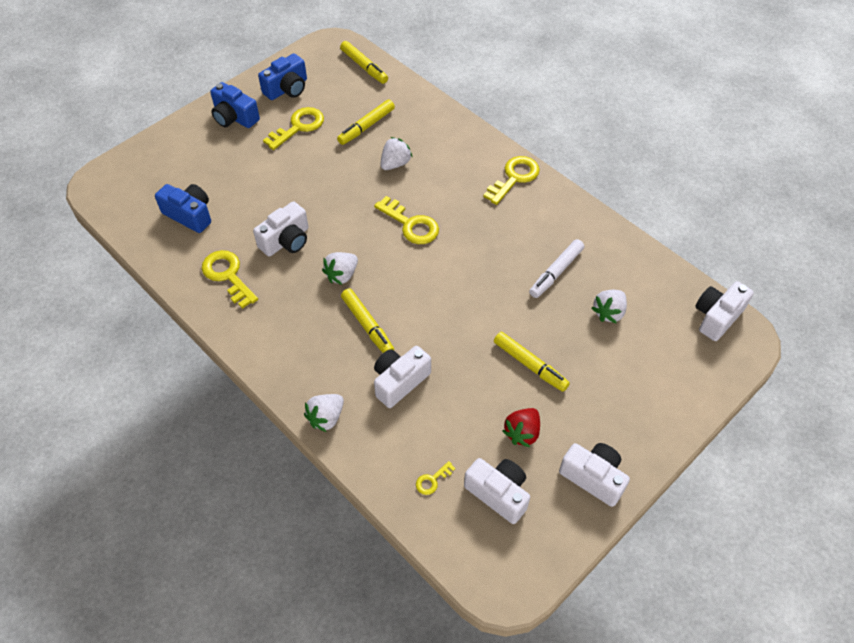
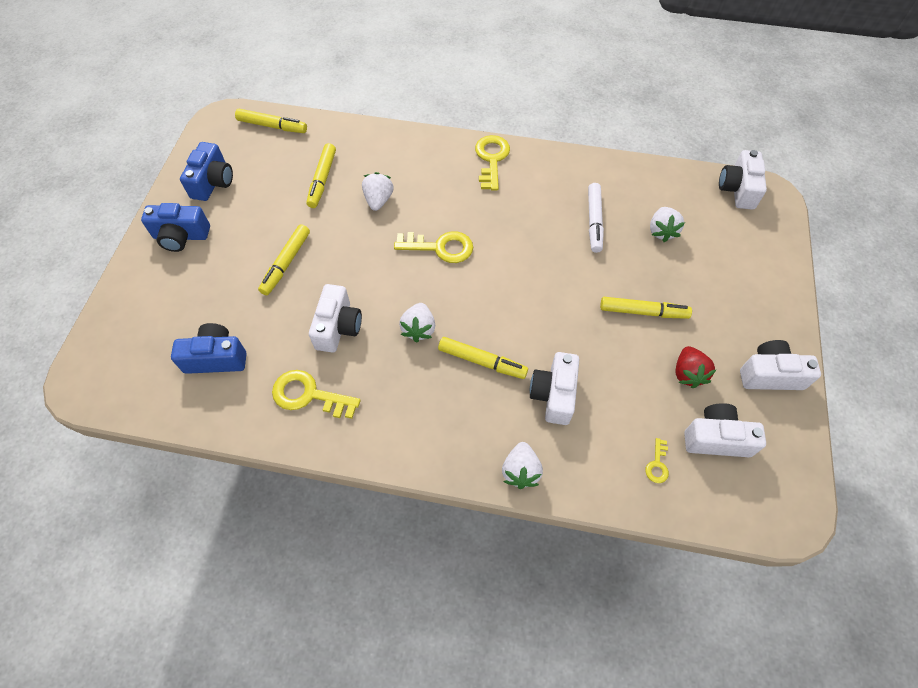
camera: 35 degrees left, 5 degrees up
yellow key [263,107,324,150] -> none
none -> yellow marker [258,224,310,295]

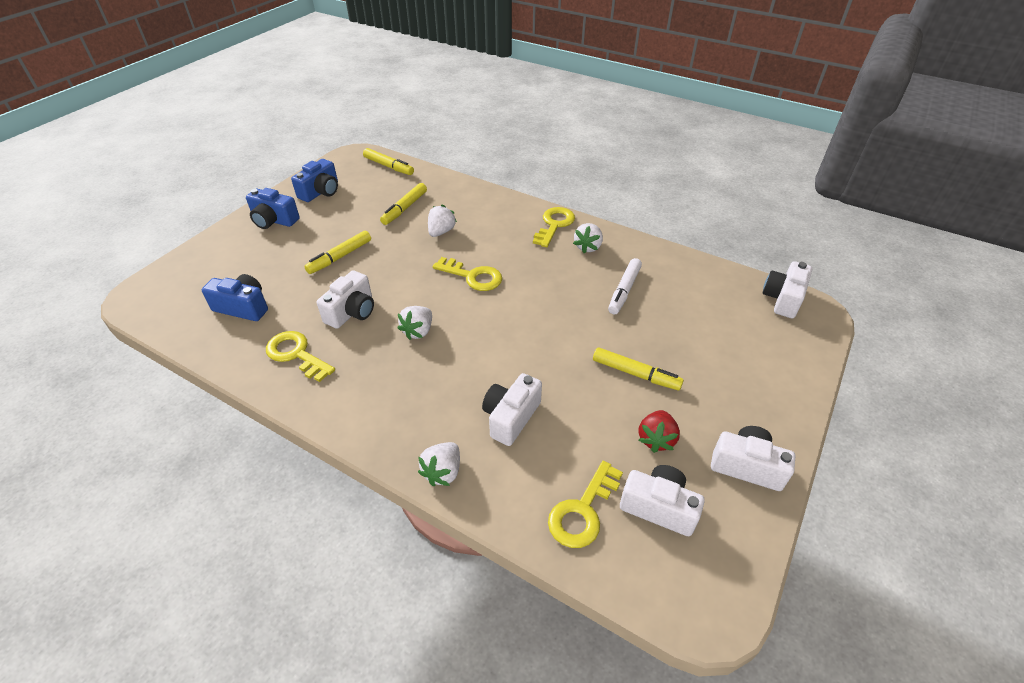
camera: 20 degrees right, 15 degrees down
yellow marker [438,337,528,379] -> none
yellow key [645,438,669,483] -> yellow key [548,461,623,548], size x2.03
white strawberry [650,207,685,242] -> white strawberry moved to [573,223,603,253]

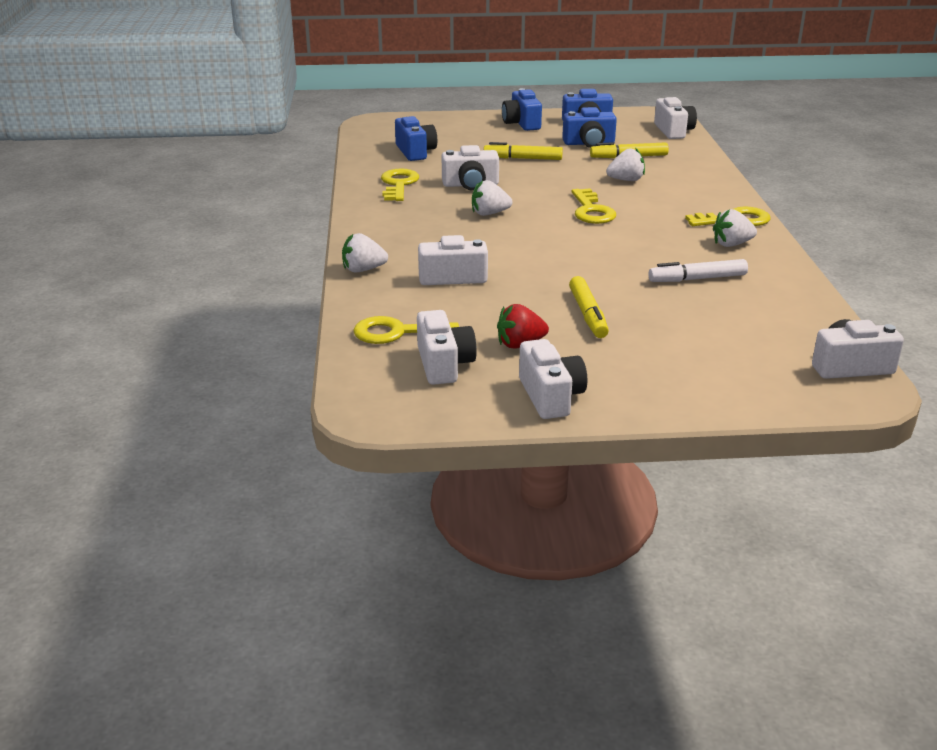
camera: 55 degrees right, 15 degrees down
yellow marker [363,148,414,175] -> white camera [654,97,697,139]
none -> blue camera [562,107,617,148]

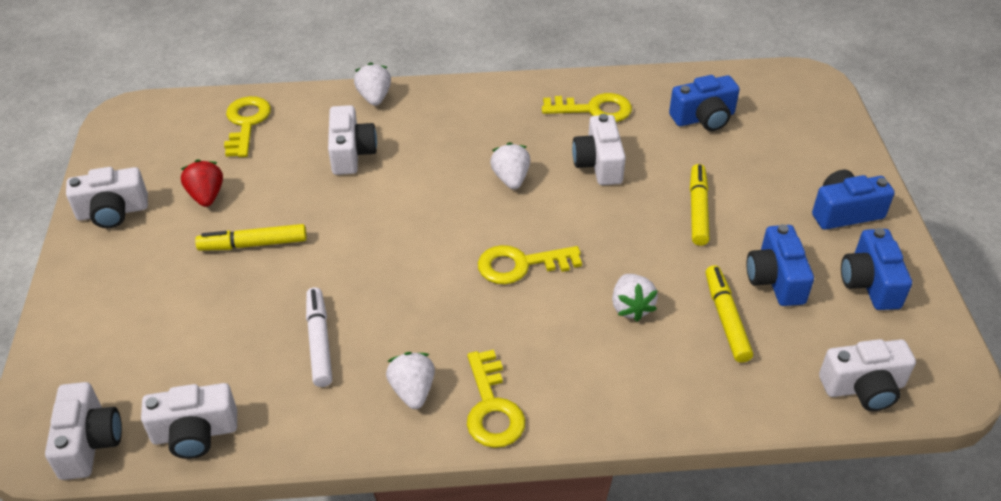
camera: 90 degrees right, 15 degrees up
white camera [417,310,476,385] -> white camera moved to [141,383,237,459]

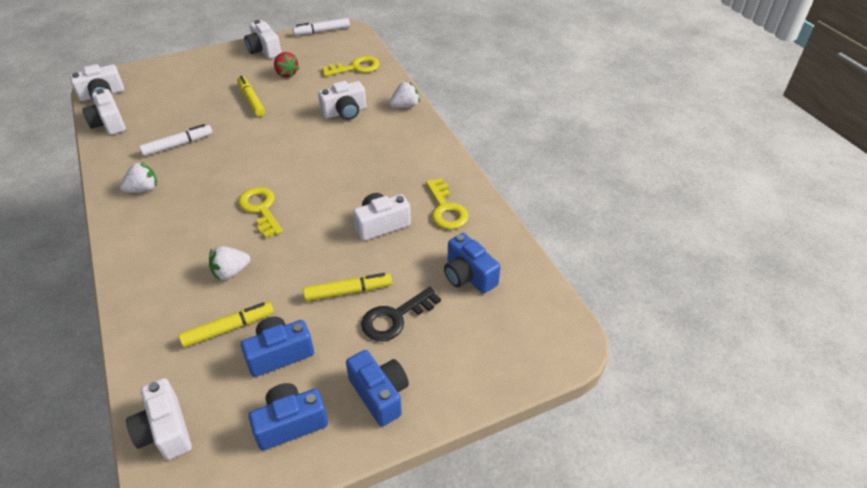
camera: 70 degrees right, 0 degrees up
red strawberry [181,159,223,207] -> red strawberry turned 90 degrees clockwise [274,52,300,78]
yellow key [467,350,525,448] -> none
white strawberry [490,142,530,190] -> none
none -> white marker [293,18,350,35]
none -> black key [361,287,441,341]

